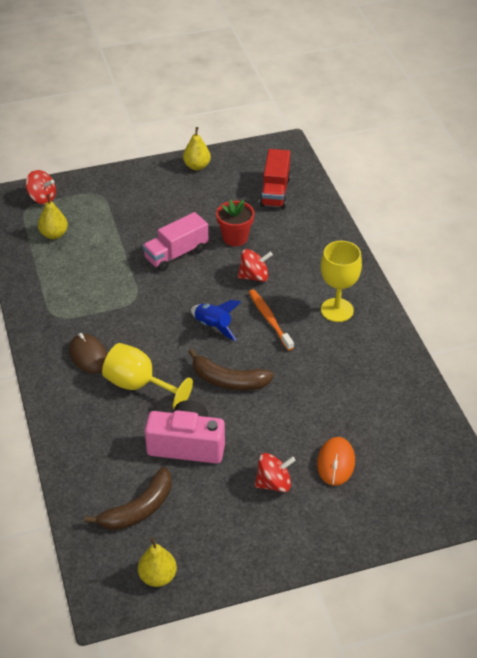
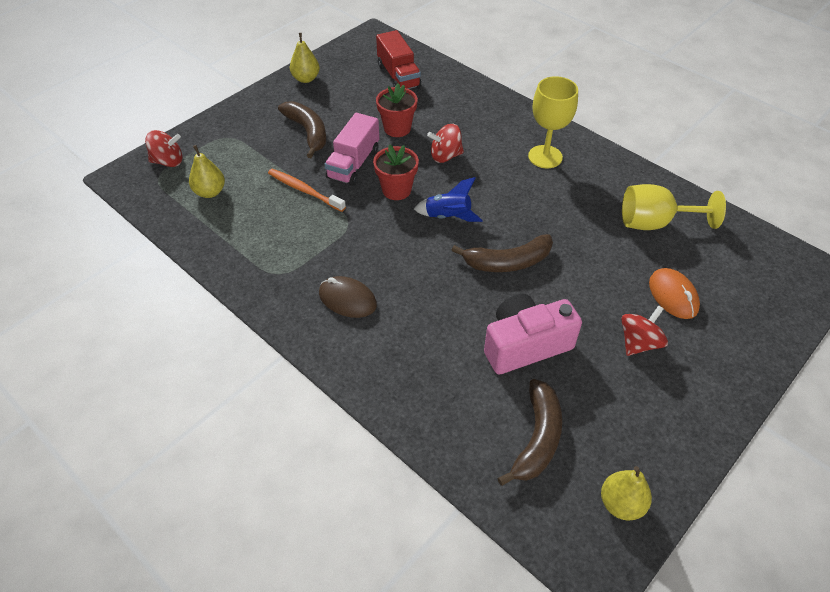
camera: 30 degrees left, 5 degrees up
yellow goblet [102,343,193,409] -> yellow goblet moved to [622,184,726,230]
red spinning top [238,249,273,282] -> red spinning top turned 150 degrees counterclockwise [427,124,464,163]
orange toothbrush [249,289,294,351] -> orange toothbrush moved to [268,169,346,212]
none -> brown banana [278,101,326,158]
none -> red flower pot [373,144,419,200]

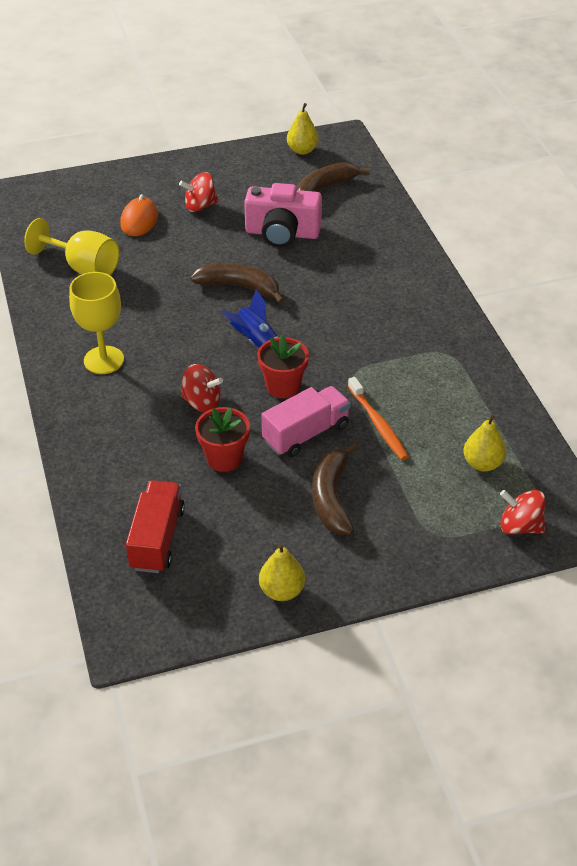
camera: 150 degrees left, 5 degrees down
brown mouse [319,276,377,318] -> none

